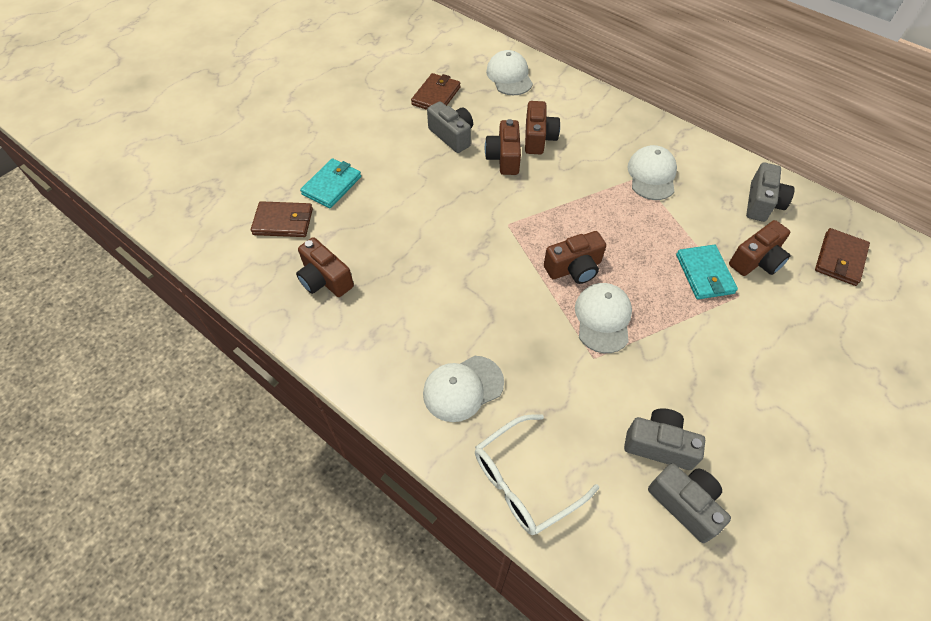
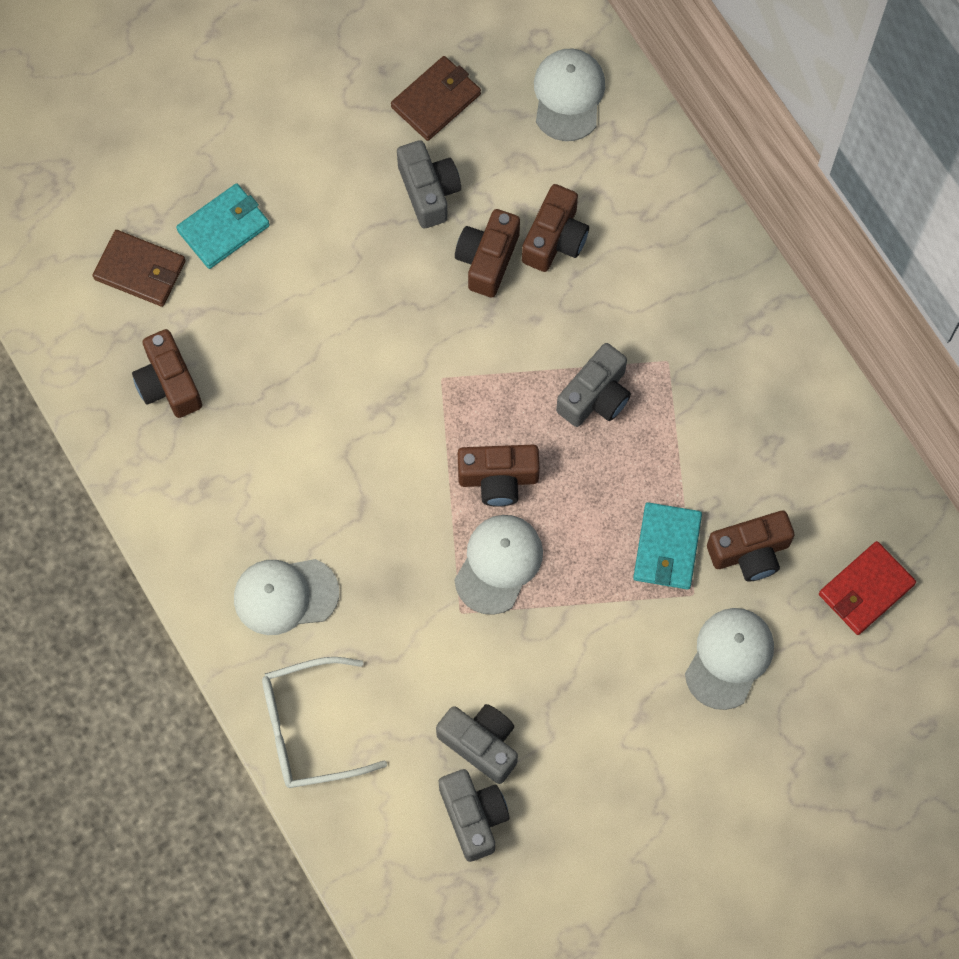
camera: 20 degrees right, 15 degrees up
white cap [627,145,677,200] -> white cap moved to [685,608,774,710]
grey camera [746,163,794,222] -> grey camera moved to [556,343,631,427]
brown wallet [815,228,870,286] -> red wallet [819,541,916,635]

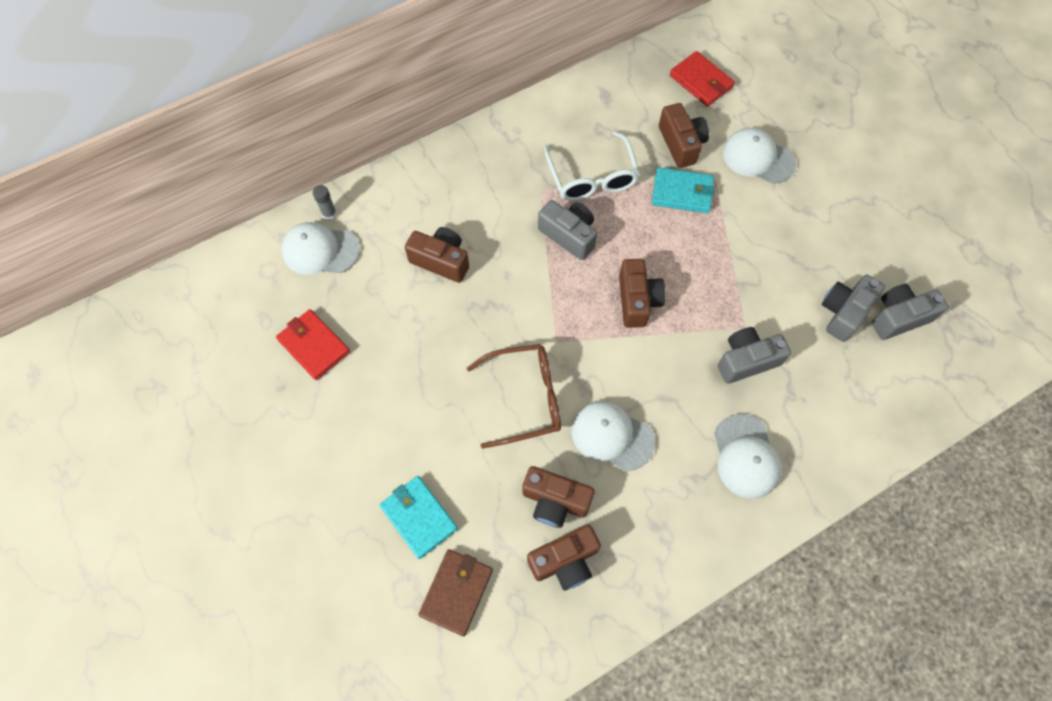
camera: 90 degrees left, 5 degrees down
white glasses [262,657,387,788] -> white glasses moved to [544,131,640,201]
brown wallet [391,56,481,141] -> red wallet [276,309,350,380]
grey camera [397,140,461,228] -> grey camera moved to [718,327,791,384]
white cap [454,515,543,615] -> white cap moved to [571,401,655,471]
brown camera [455,209,520,297] -> brown camera moved to [523,466,595,528]
none -> grey glue stick [312,185,337,220]
none -> brown glasses [467,344,561,449]

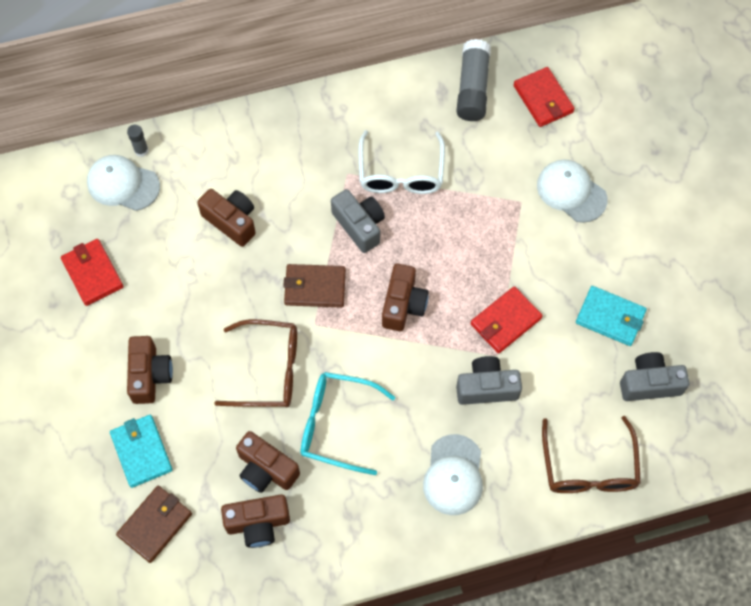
camera: 15 degrees right, 0 degrees up
white cap [571,401,655,471] -> turquoise glasses [301,372,395,475]
turquoise wallet [652,167,715,213] -> turquoise wallet moved to [576,286,647,346]
brown camera [659,103,709,168] -> brown camera moved to [127,336,173,404]
grey camera [822,275,885,342] -> none
none -> brown wallet [283,264,346,308]
none -> grey glue stick [456,39,491,121]
none -> red wallet [471,286,543,354]
none -> brown glasses [542,416,641,493]

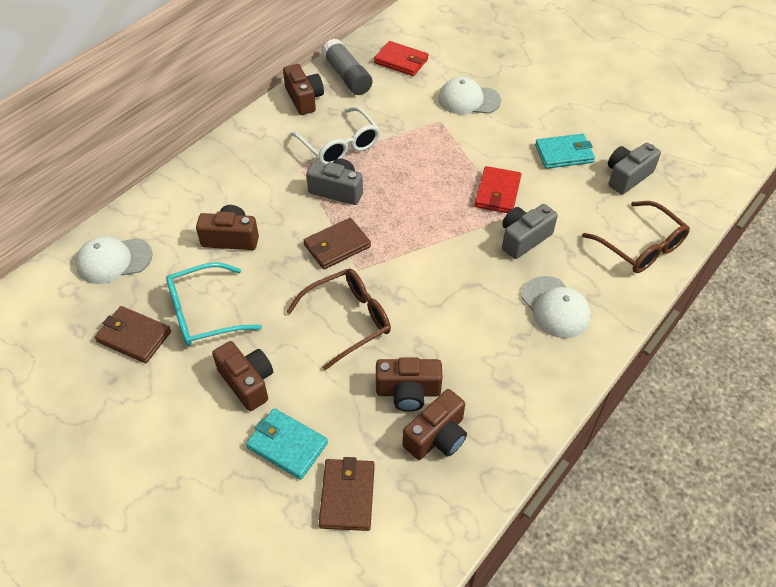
camera: 35 degrees left, 15 degrees down
red wallet [61,239,124,306] -> brown wallet [95,306,171,363]
grey glue stick [127,125,149,157] -> none
turquoise glasses [301,372,395,475] -> turquoise glasses moved to [166,262,262,346]
brown camera [382,264,429,331] -> brown camera moved to [283,64,324,115]

